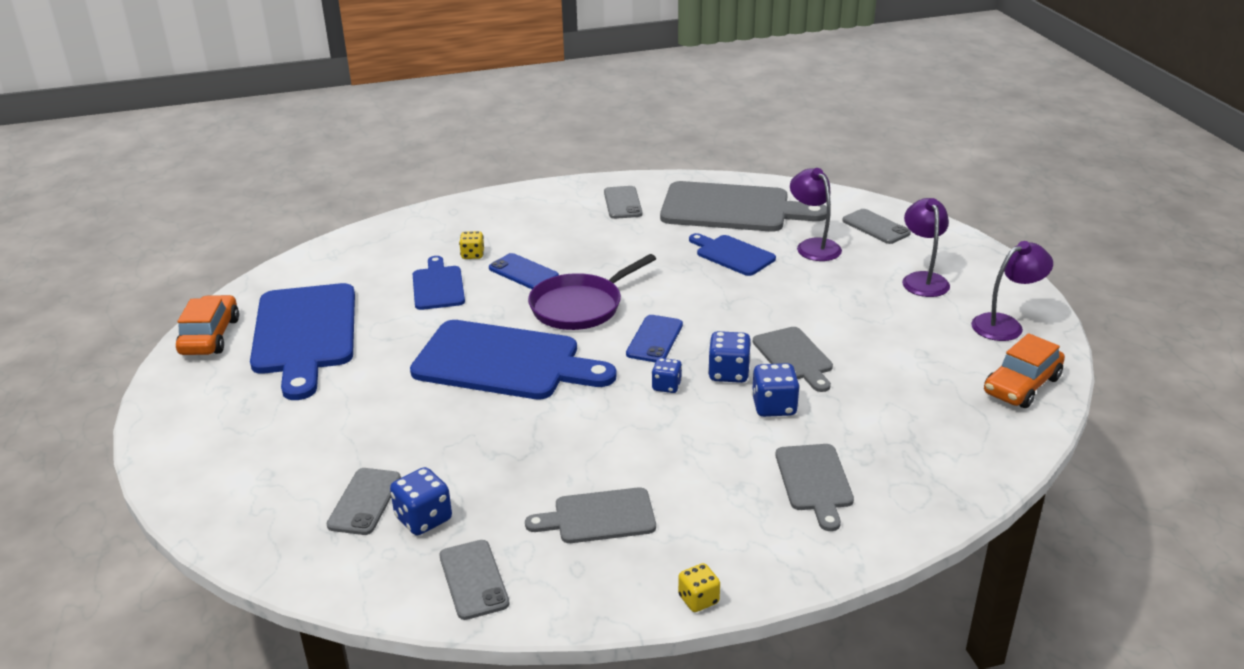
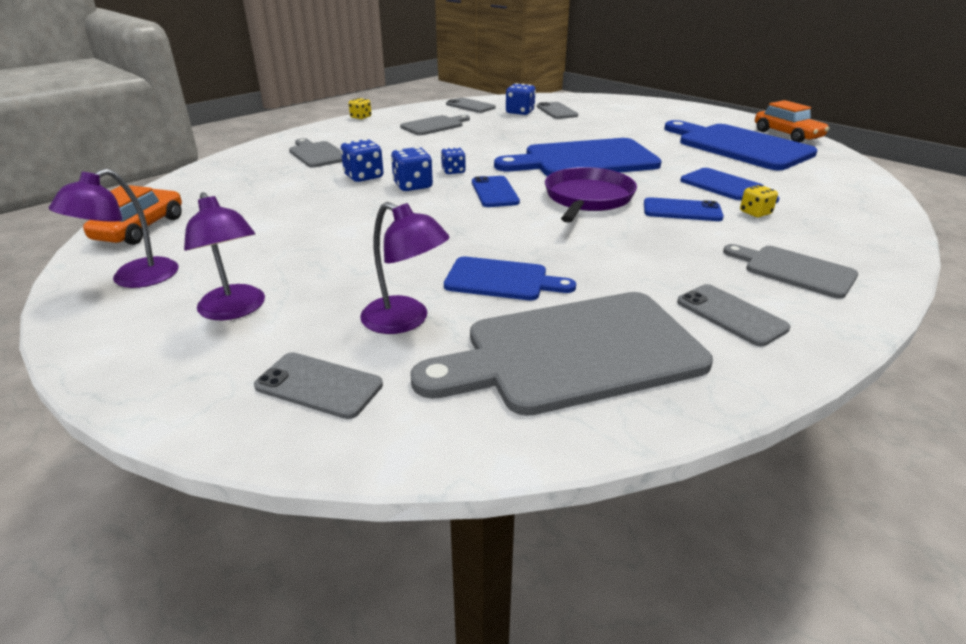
camera: 150 degrees right, 0 degrees up
grey cutting board [753,327,833,392] -> grey cutting board moved to [723,244,858,299]

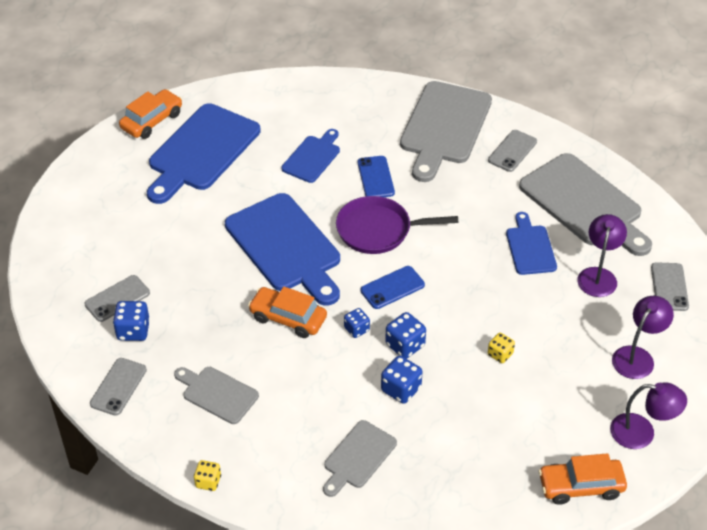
camera: 110 degrees left, 15 degrees up
grey cutting board [723,244,858,299] -> grey cutting board [400,81,492,182], size x1.87
yellow dice [740,185,778,217] -> yellow dice moved to [488,333,515,363]
none -> orange car [248,287,327,338]

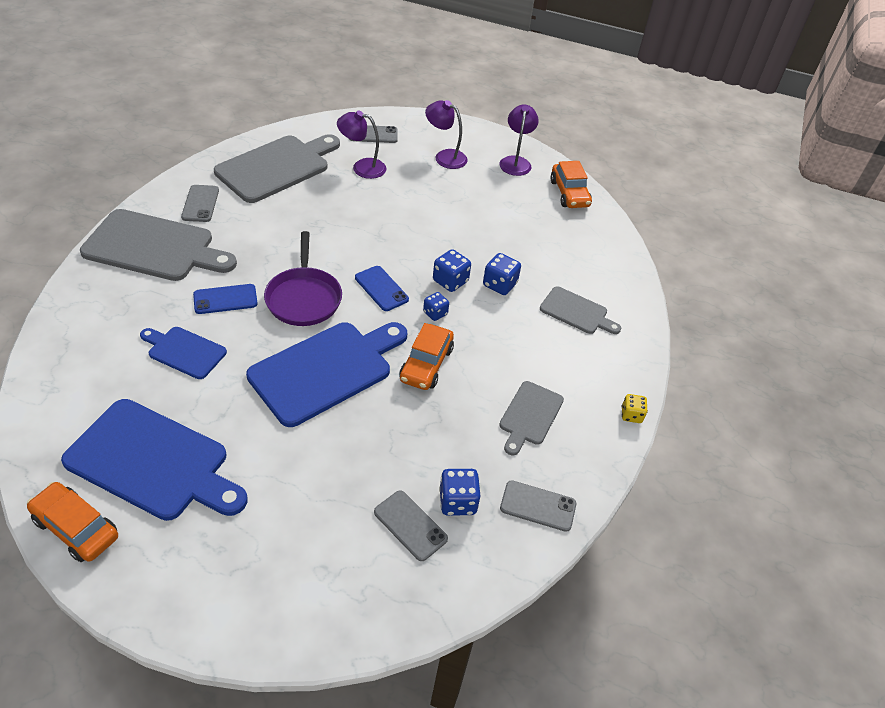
camera: 100 degrees left, 0 degrees up
grey phone [488,130,537,172] -> grey phone turned 60 degrees clockwise [181,185,219,222]
yellow dice [488,333,515,363] -> none
blue cutting board [506,212,557,275] -> none

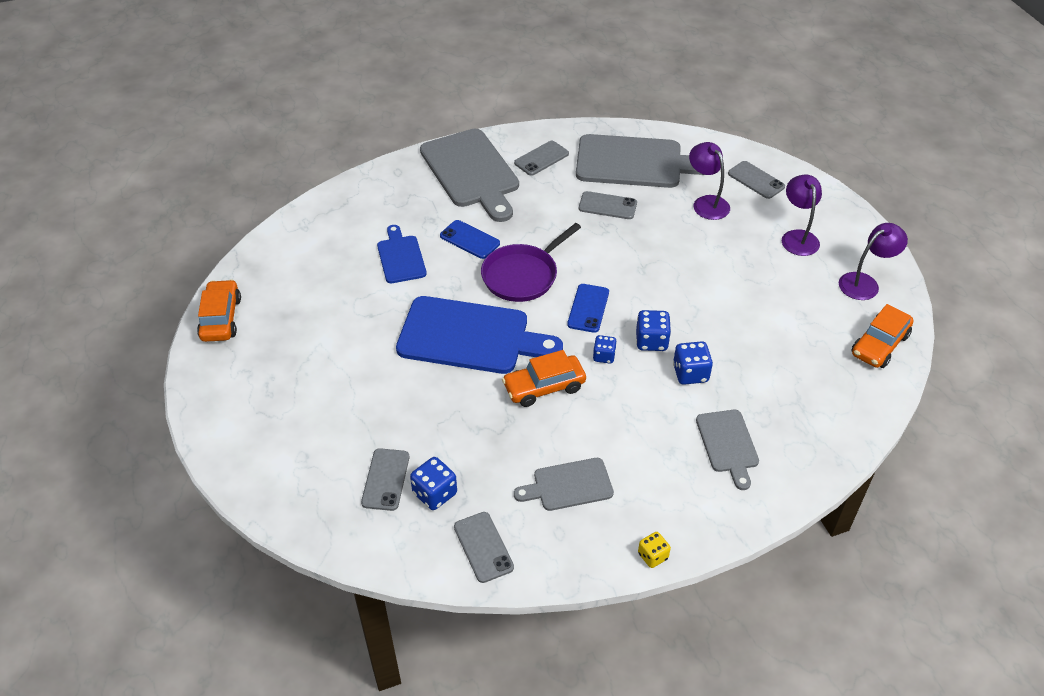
camera: 55 degrees right, 0 degrees up
blue cutting board [61,399,248,521] -> none
none -> grey phone [579,191,637,219]

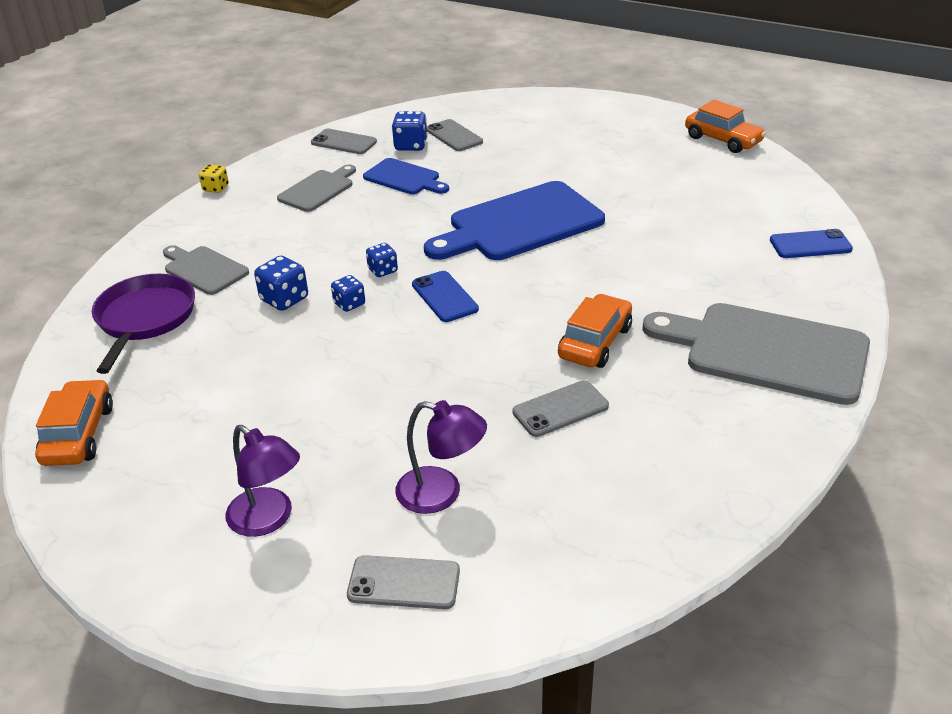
camera: 140 degrees right, 10 degrees down
blue cutting board [377,225,427,283] -> blue cutting board moved to [363,158,449,194]
blue phone [440,220,500,259] -> blue phone moved to [770,229,853,258]
purple pan [481,223,581,302] -> purple pan moved to [92,274,195,374]
orange car [502,350,586,407] -> orange car moved to [558,294,632,368]
grey phone [514,141,569,176] -> none
grey cutting board [576,134,704,188] -> none
blue dice [636,310,671,351] -> blue dice [331,275,365,312], size x0.66
purple lamp [839,223,908,300] -> none

